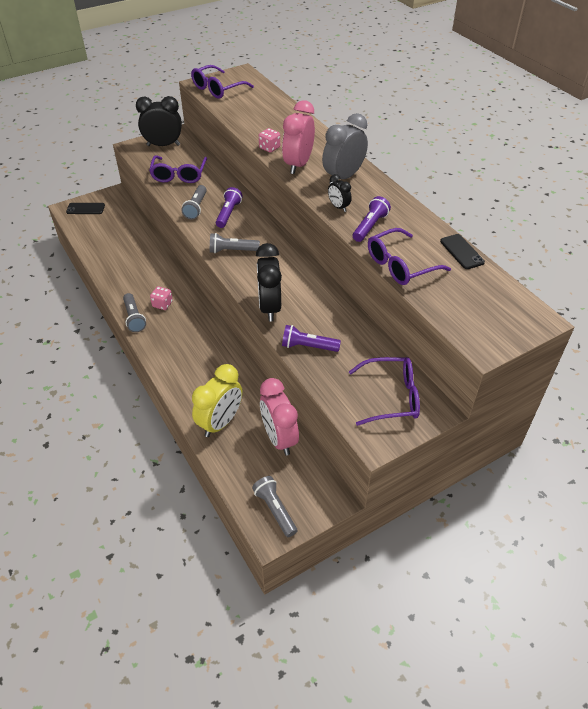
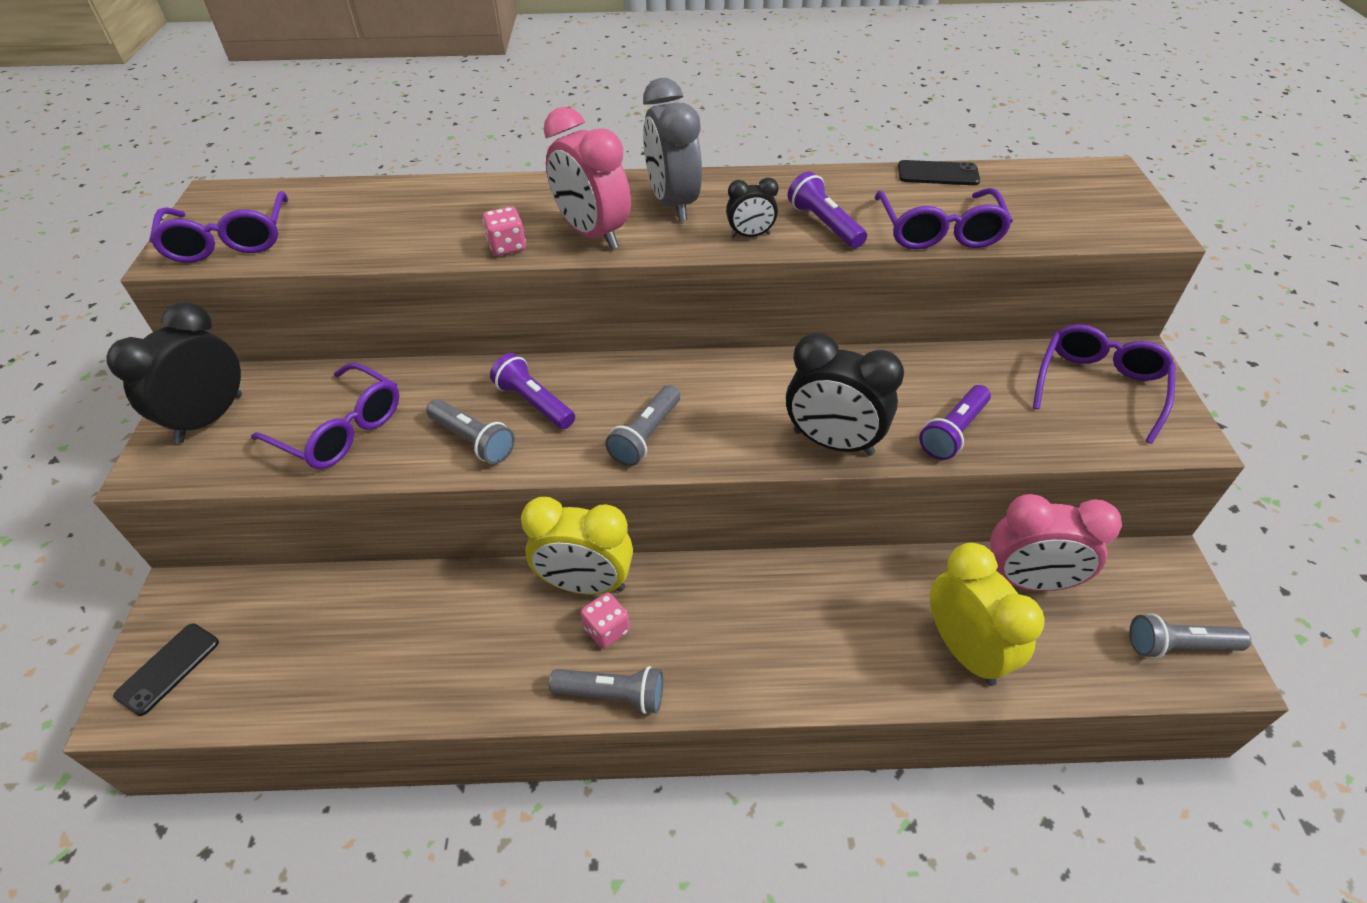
camera: 60 degrees left, 0 degrees up
none -> yellow clock [521,497,633,595]

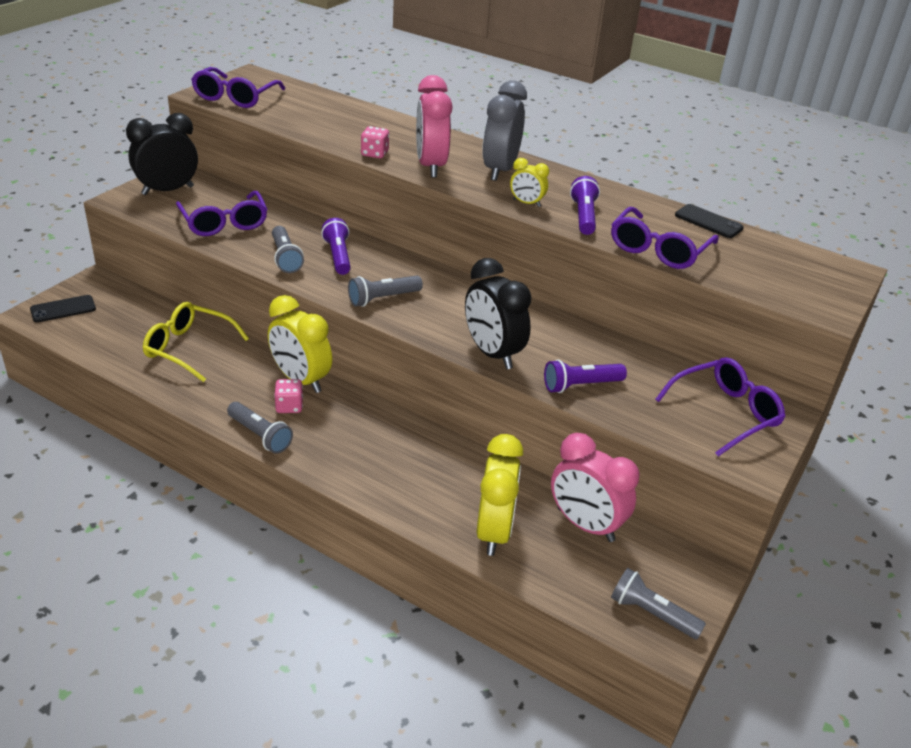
camera: 30 degrees right, 10 degrees down
black clock [726,178,778,238] -> yellow clock [510,158,549,207]
none -> yellow glasses [143,302,249,382]

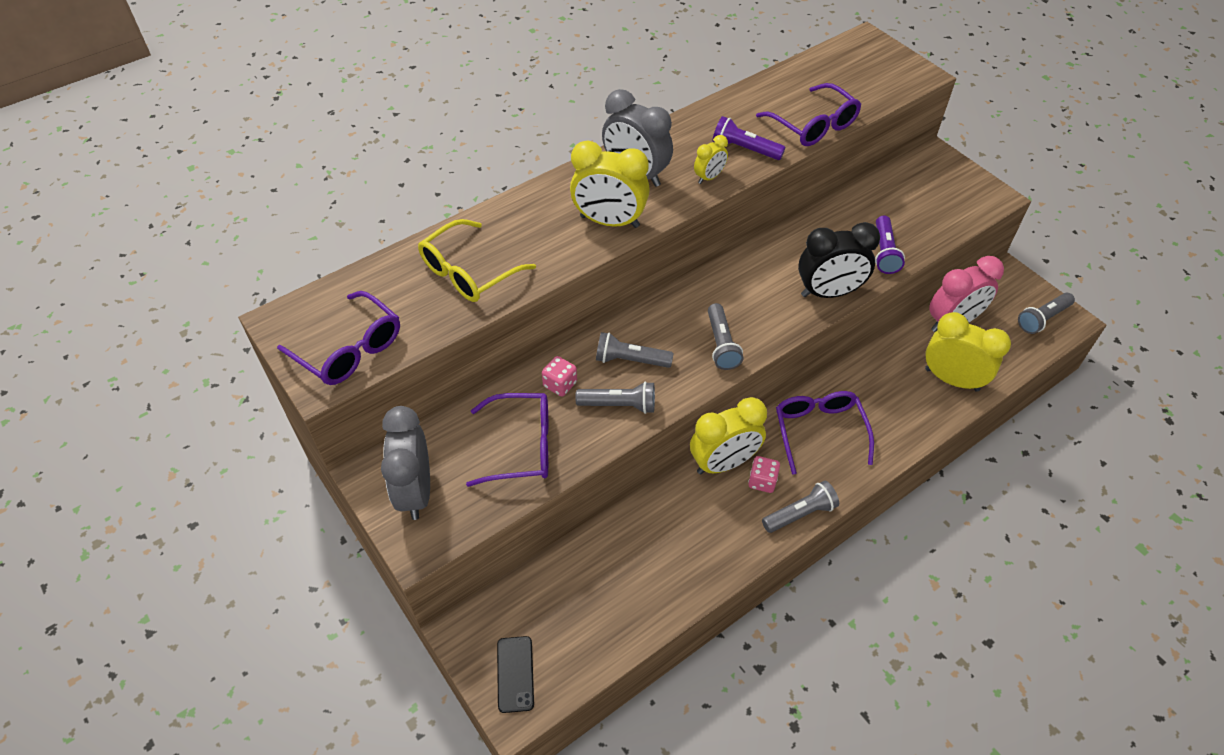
camera: 65 degrees left, 15 degrees up
black clock [126,113,198,195] -> grey clock [381,406,430,520]
yellow glasses [143,302,249,382] -> yellow glasses moved to [418,219,536,302]
purple flashlight [321,218,351,275] -> grey flashlight [596,332,674,368]
pink dice [361,126,389,158] -> pink dice moved to [542,356,577,397]
pink clock [416,75,453,178] -> yellow clock [570,141,650,228]
purple glasses [655,357,785,456] -> purple glasses moved to [776,391,874,475]
black phone [675,204,744,238] -> none

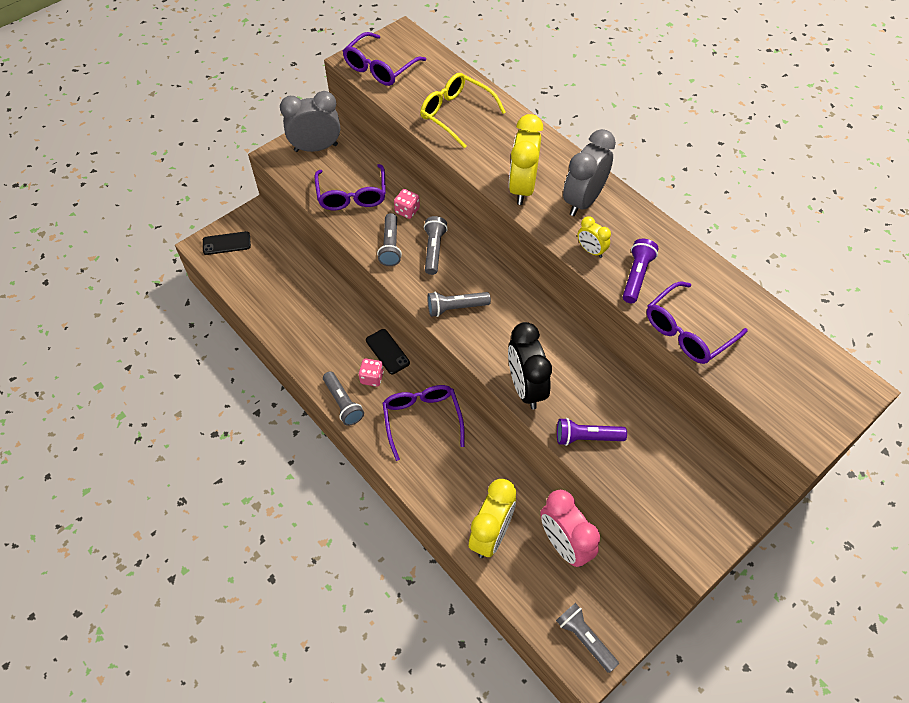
camera: 85 degrees right, 5 degrees up
yellow clock [690,397,767,475] -> black phone [366,329,410,374]
purple glasses [776,391,874,475] -> purple glasses turned 90 degrees counterclockwise [383,385,465,461]

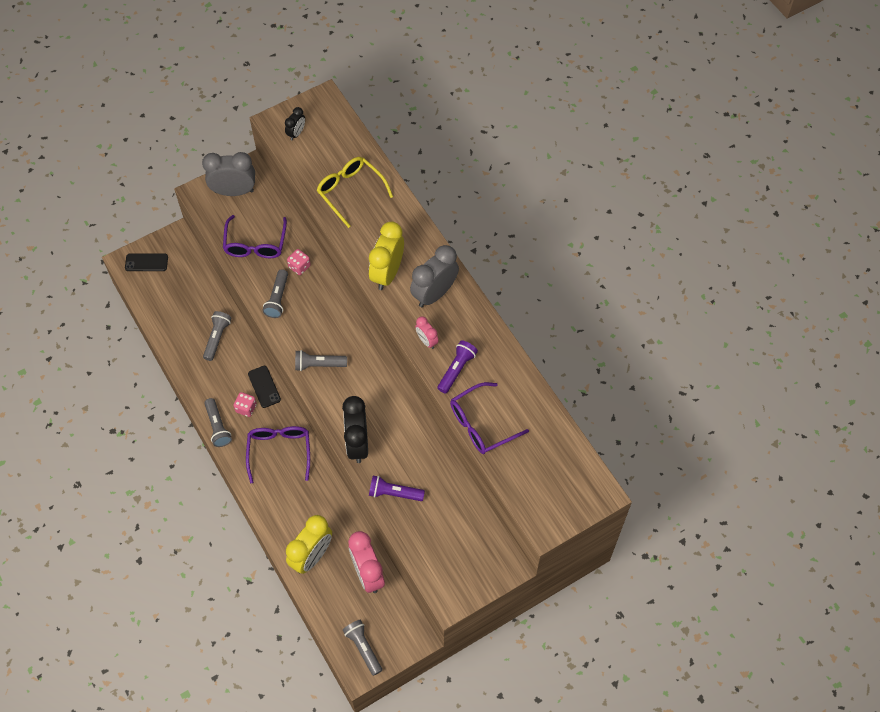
camera: 10 degrees right, 5 degrees up
purple glasses [343,32,426,86] -> black clock [285,107,305,141]
grey flashlight [424,216,448,275] -> grey flashlight moved to [203,311,231,361]
yellow clock [578,216,611,258] -> pink clock [415,316,439,349]

